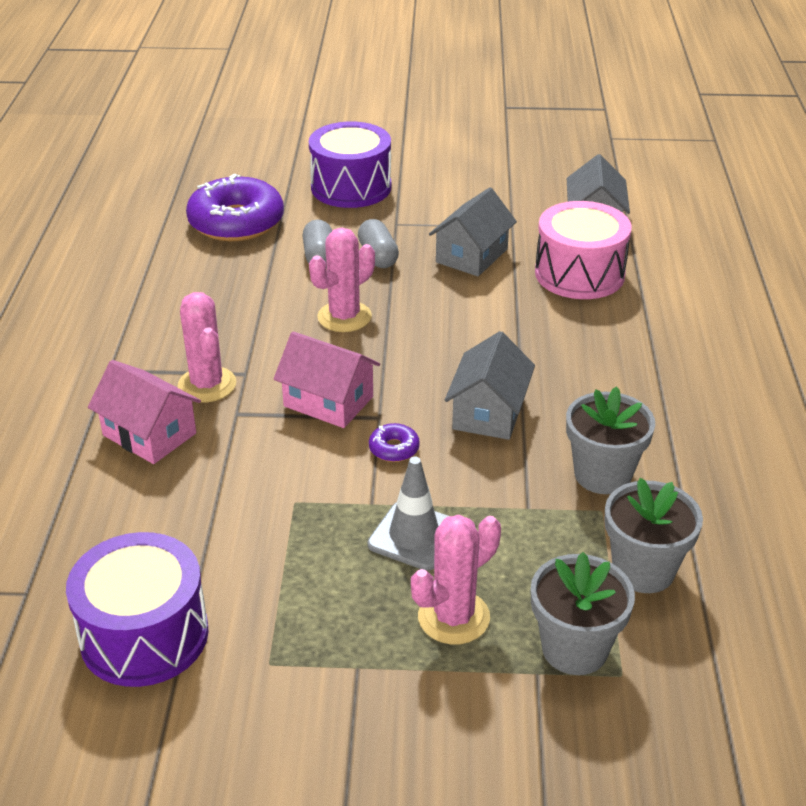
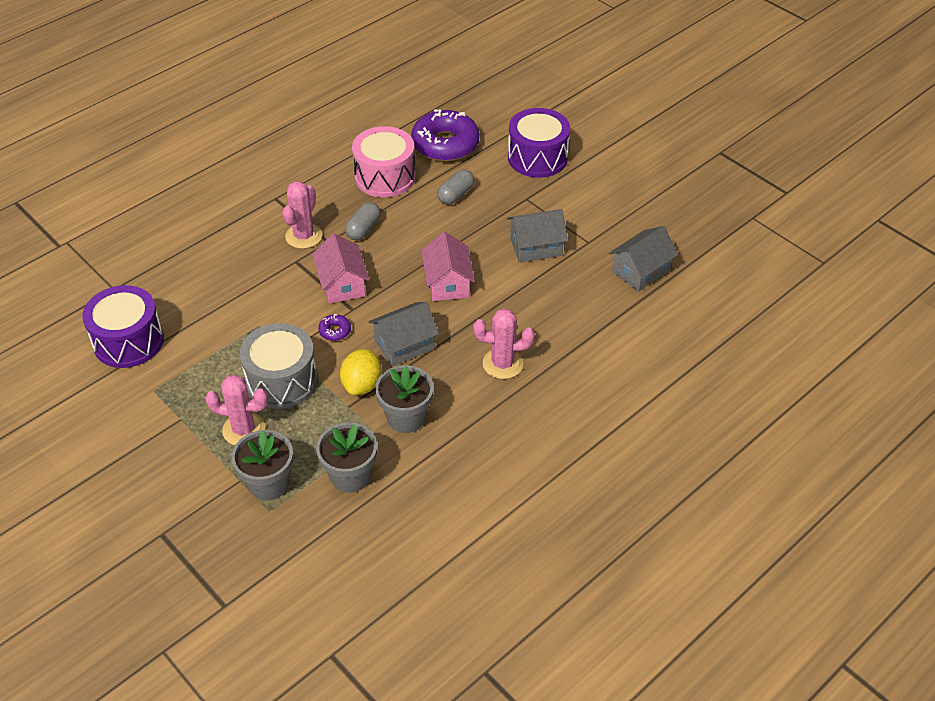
camera: 45 degrees right, 10 degrees up
pink house [88,360,201,464] -> pink house moved to [421,232,475,301]
pink cactus [309,228,375,332] -> pink cactus moved to [474,308,534,379]
grey capsule [358,219,399,268] -> grey capsule moved to [345,202,381,240]
grey traffic cone [367,457,449,570] -> grey drum [240,323,318,409]
pink drum [535,201,632,299] -> pink drum moved to [352,126,416,197]
none -> yellow lemon [340,349,382,395]

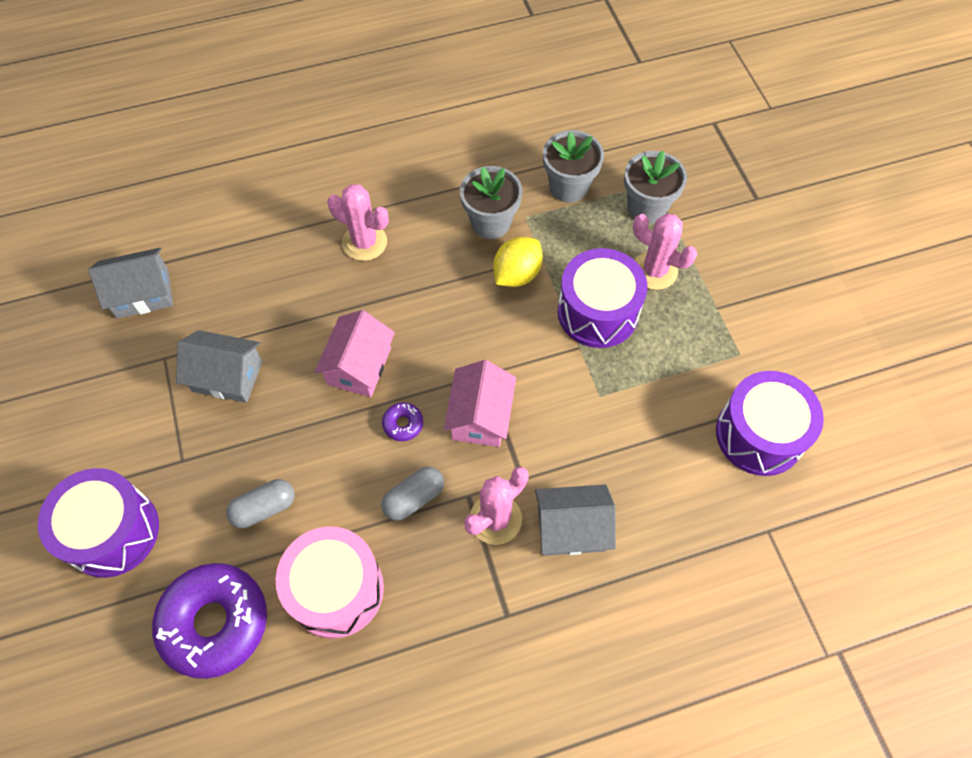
camera: 155 degrees left, 15 degrees up
grey drum [240,323,318,409] -> purple drum [557,248,648,348]
purple donut [318,314,351,341] -> purple donut moved to [382,403,423,441]
grey house [368,302,439,366] -> grey house moved to [535,484,616,556]

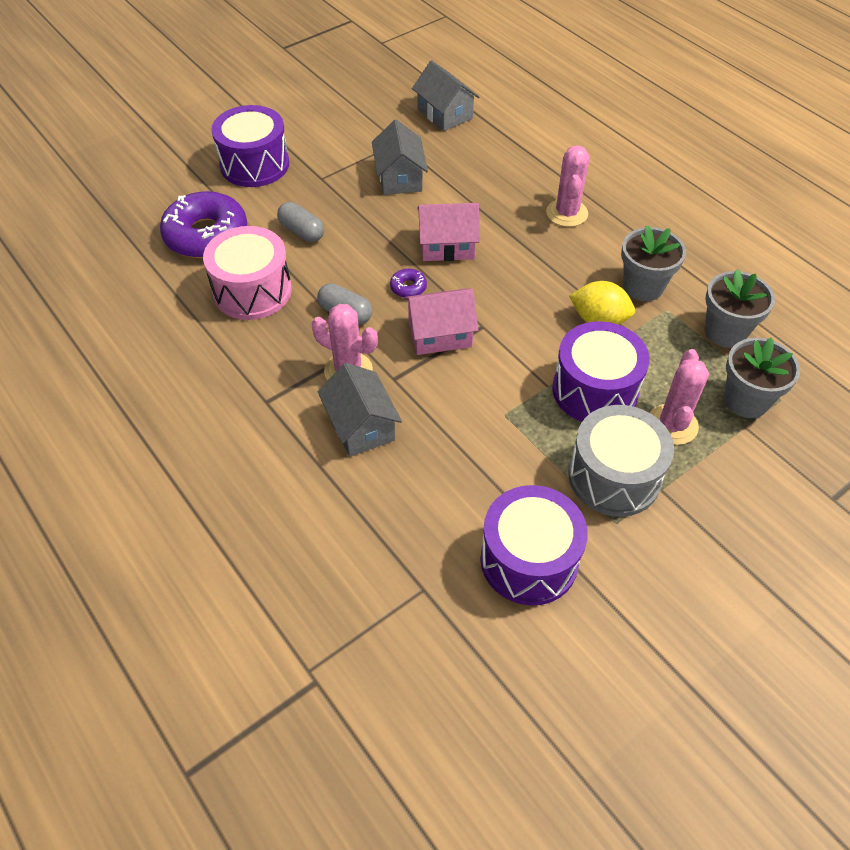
camera: 70 degrees right, 10 degrees down
none -> grey drum [568,405,674,517]

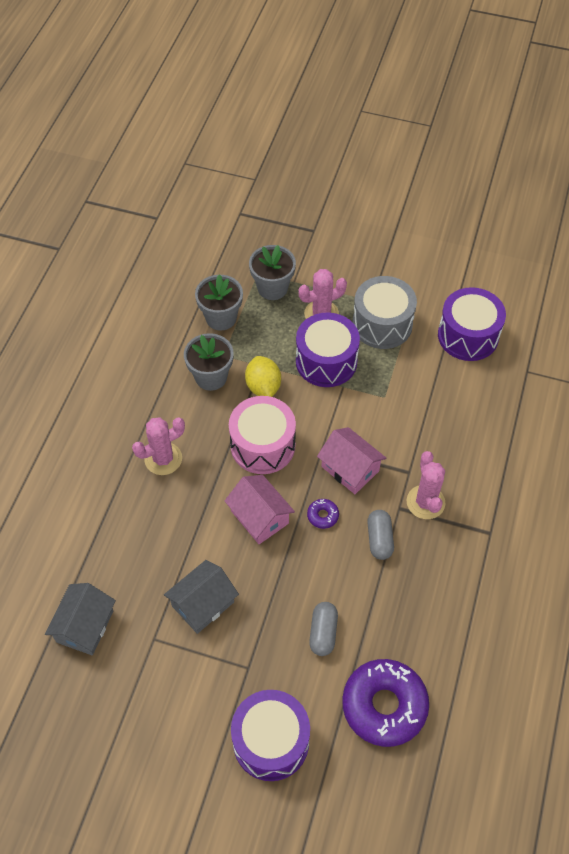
camera: 125 degrees left, 5 degrees up
pink drum [203,226,292,320] -> pink drum moved to [229,396,296,474]
grey house [318,363,402,457] -> none

